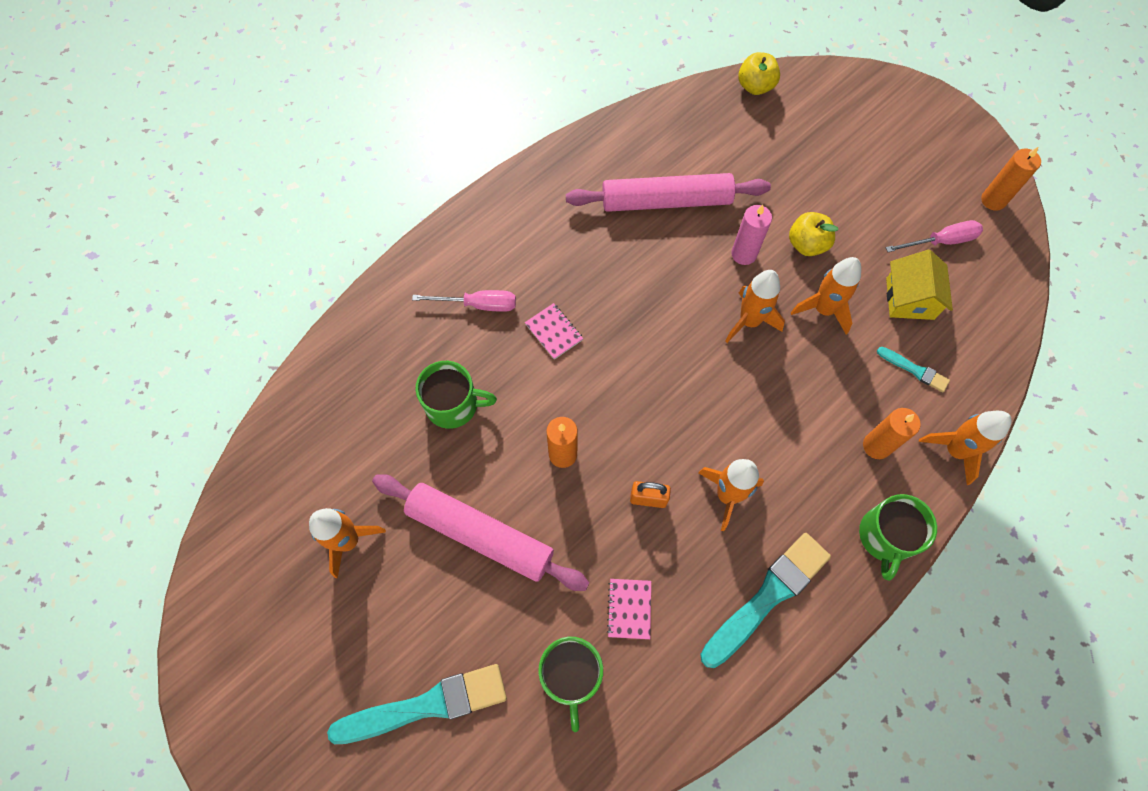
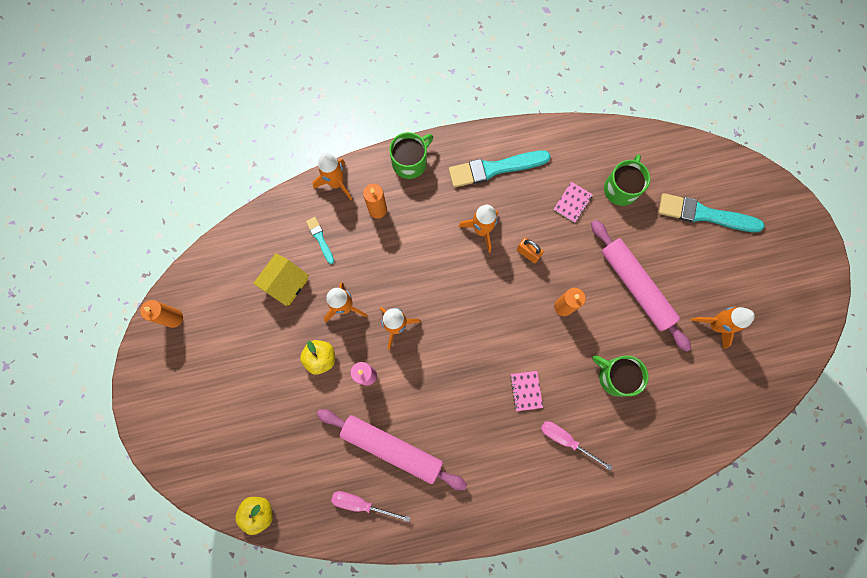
camera: 150 degrees left, 10 degrees up
pink screwdriver [886,220,983,252] -> pink screwdriver moved to [331,491,410,522]

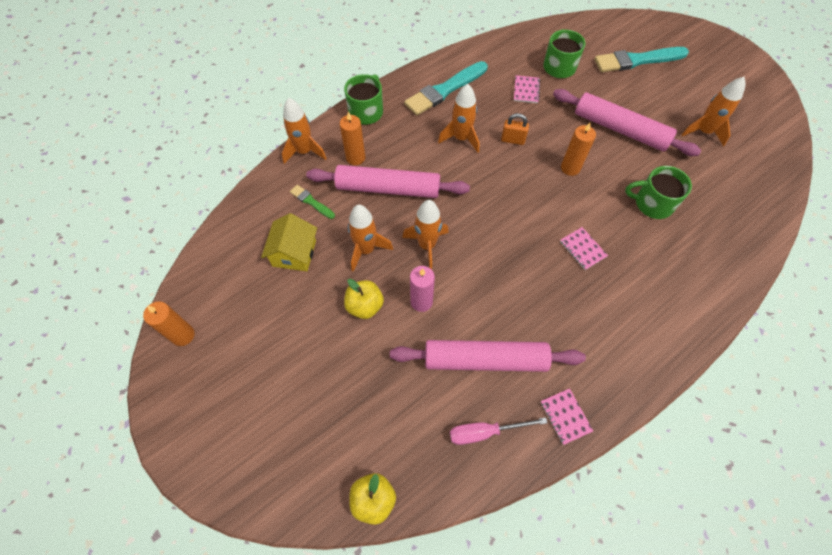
camera: 25 degrees left, 15 degrees down
turquoise brush [306,217,334,264] -> green brush [290,185,335,219]
pink screwdriver [541,421,613,471] -> none
none -> pink rolling pin [306,165,470,198]
none -> pink notebook [541,388,593,445]

